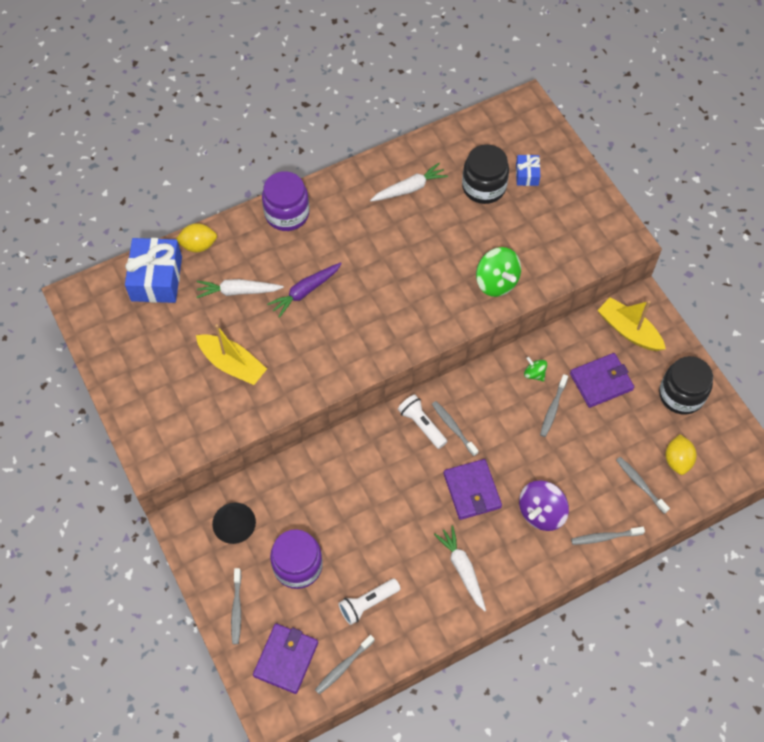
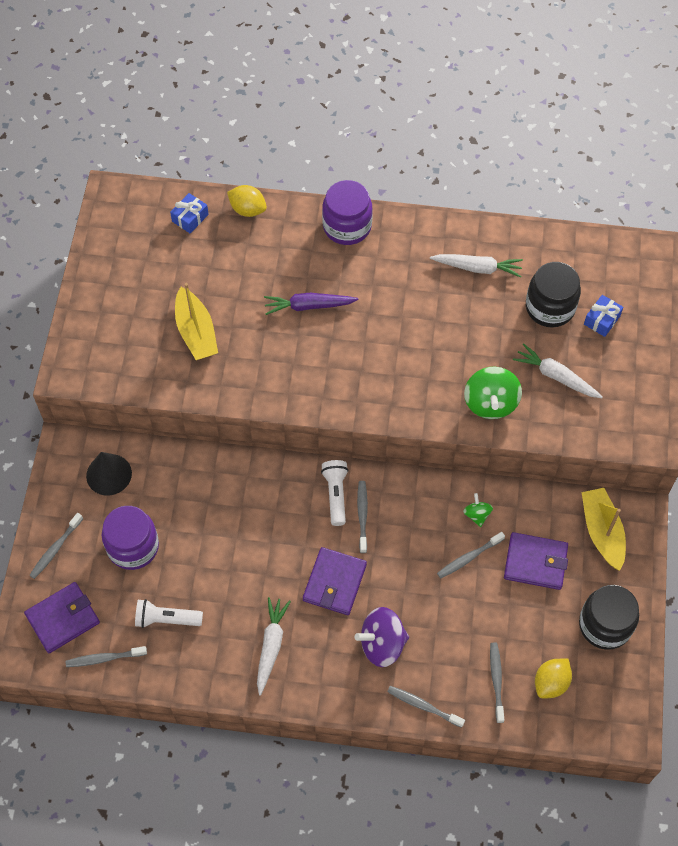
camera: 35 degrees right, 0 degrees up
blue gift [125,238,182,303] -> blue gift [170,193,209,233], size x0.51
white carrot [196,279,284,298] -> white carrot moved to [513,343,603,398]

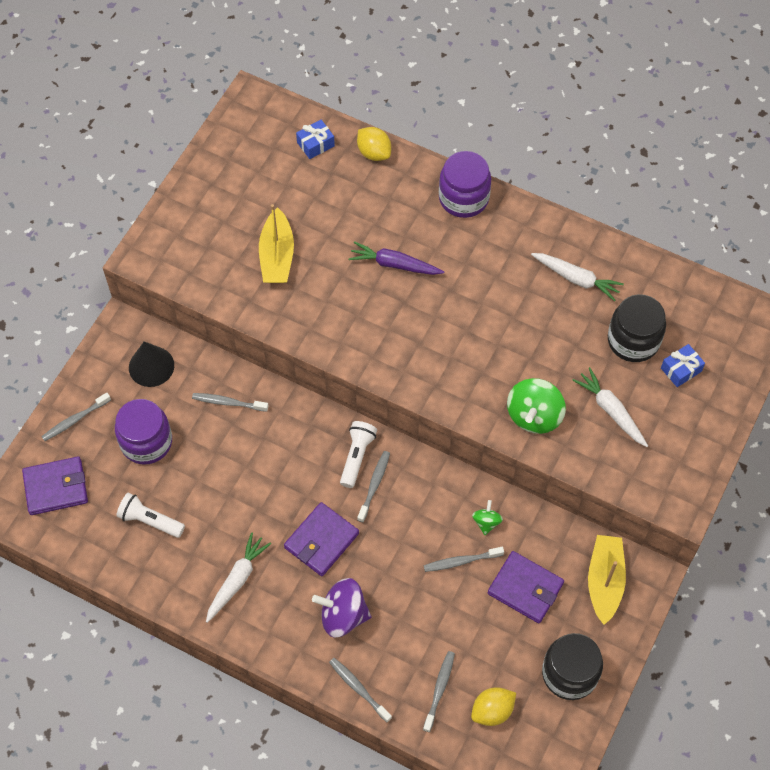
camera: 20 degrees right, 0 degrees up
grey toothbrush [66,646,147,667] -> grey toothbrush moved to [192,393,269,412]

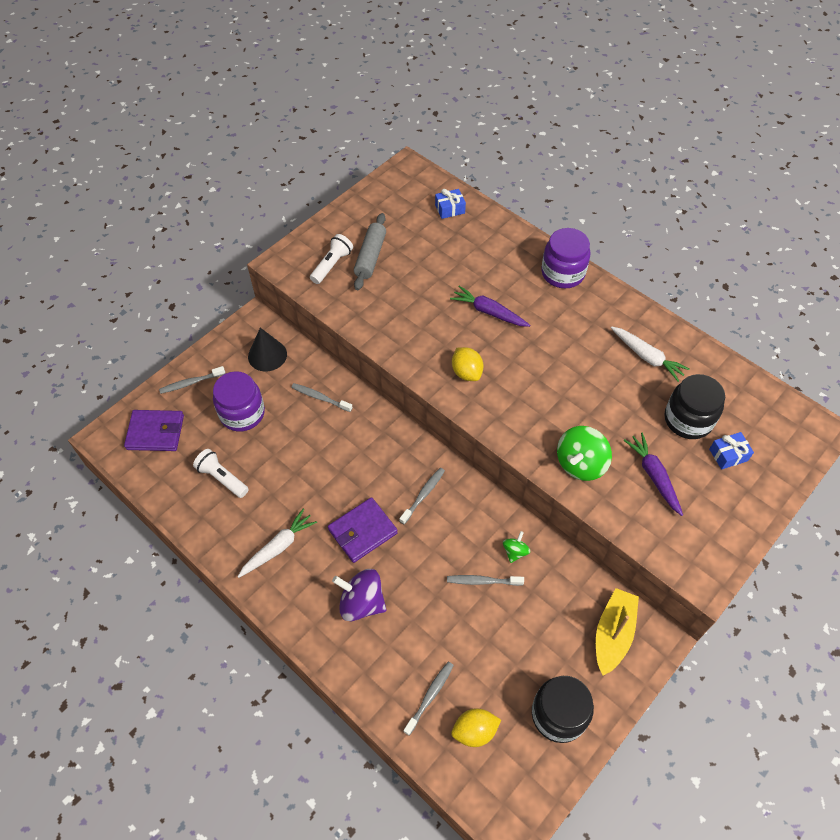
camera: 15 degrees right, 5 degrees down
yellow boat [259,204,294,283] -> none
grey toothbrush [329,658,392,722] -> none
white flashlight [340,421,377,488] -> white flashlight moved to [310,234,353,284]
yellow lemon [357,127,391,161] -> yellow lemon moved to [452,347,484,381]
purple wallet [488,551,564,623] -> none
white carrot [572,367,648,447] -> purple carrot [624,433,683,516]
none -> grey rolling pin [354,213,386,290]

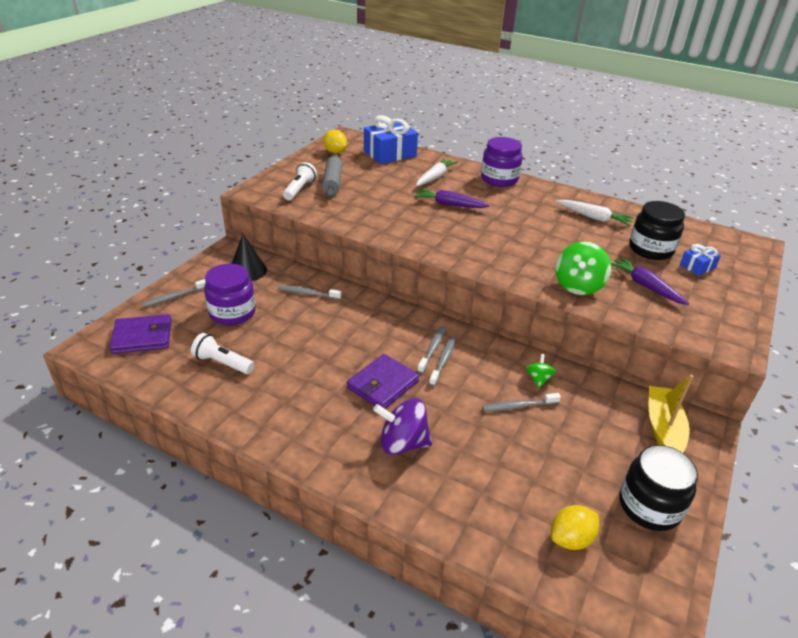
camera: 15 degrees left, 20 degrees down
white carrot [238,509,317,578] -> white carrot moved to [416,158,458,186]
grey toothbrush [403,662,454,736] -> grey toothbrush moved to [429,337,456,386]
blue gift [435,189,466,219] -> blue gift [364,115,418,164], size x1.97
yellow lemon [452,347,484,381] -> yellow lemon moved to [323,130,347,154]

